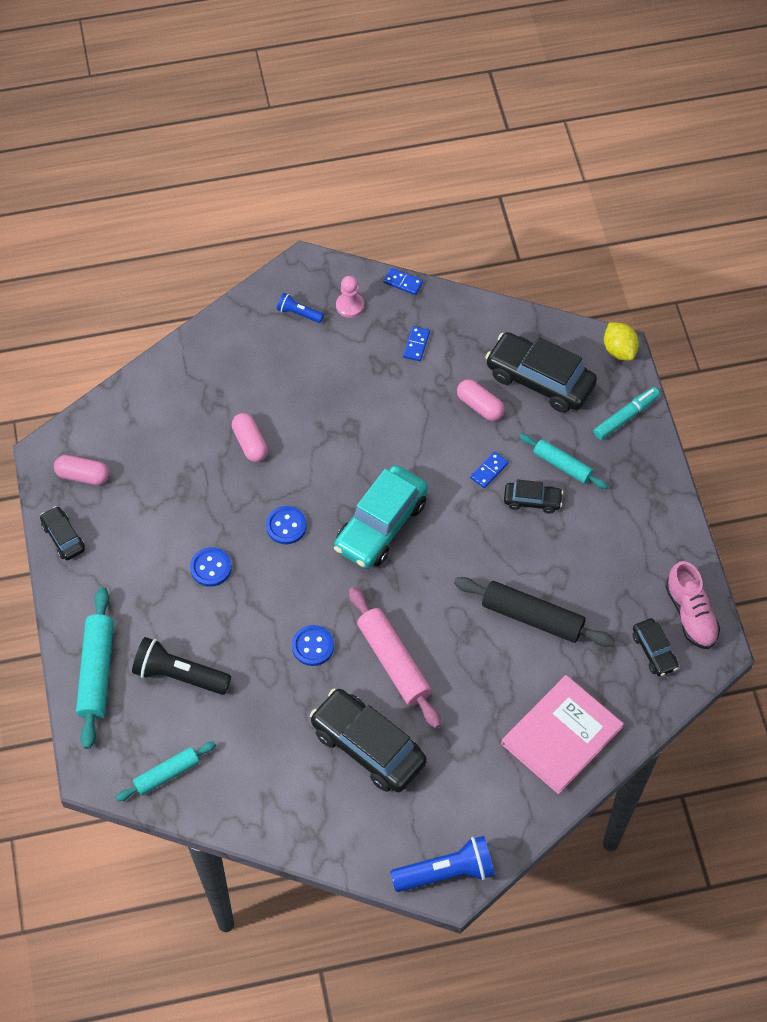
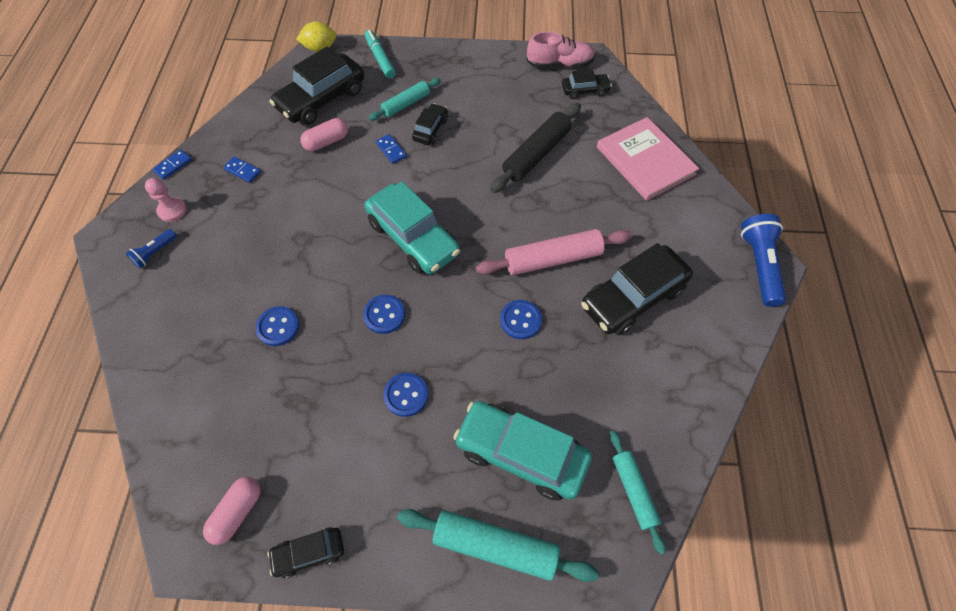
camera: 75 degrees left, 0 degrees up
black flashlight [132,637,231,695] -> turquoise car [453,401,592,501]
pink capsule [232,413,268,462] -> blue button [255,306,299,346]

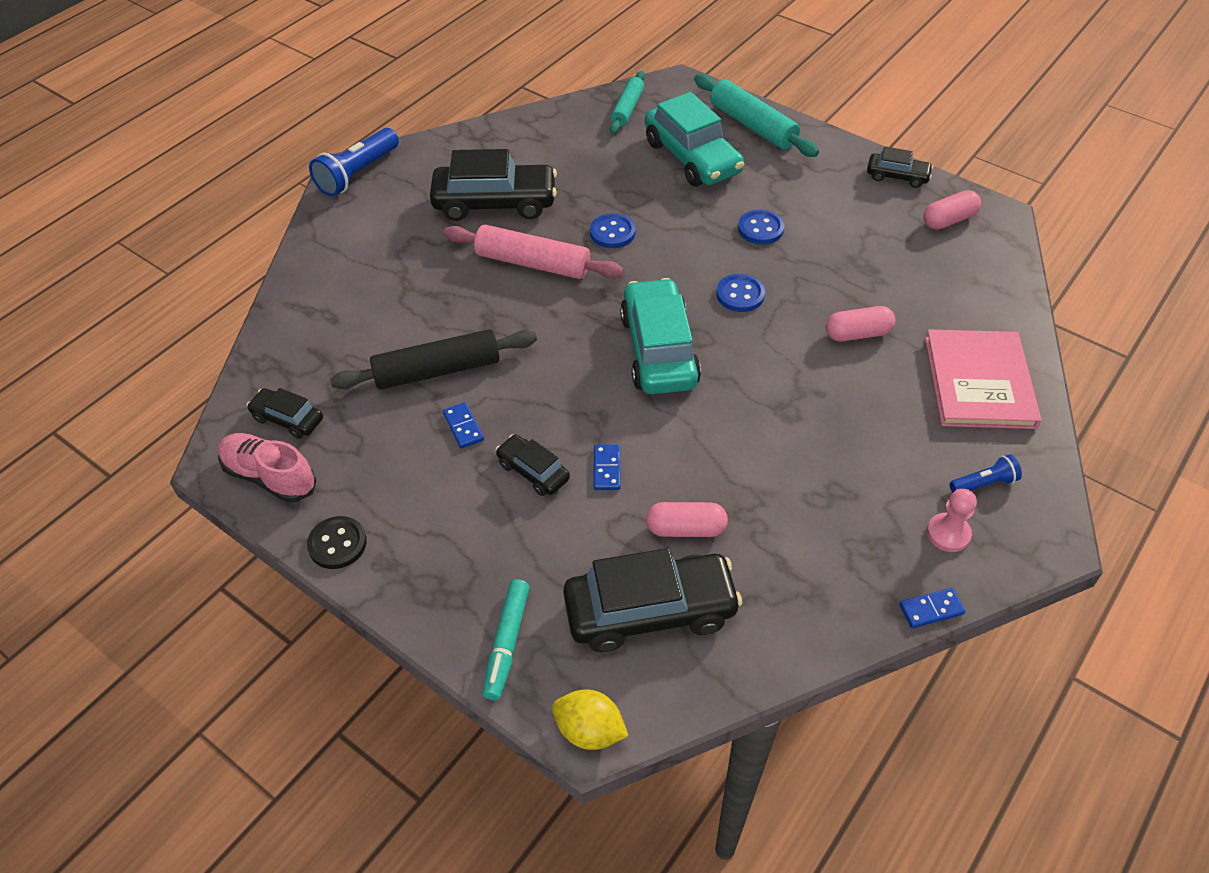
camera: 145 degrees left, 10 degrees down
blue domino [223,156,261,183] -> blue domino moved to [443,402,484,449]
blue button [255,306,299,346] -> pink capsule [826,306,895,341]
turquoise rolling pin [369,78,441,121] -> none
black car [412,103,448,145] -> black car turned 75 degrees clockwise [496,434,570,496]
pink book [597,117,699,201] -> pink book moved to [925,329,1041,429]
none -> black button [307,516,367,569]

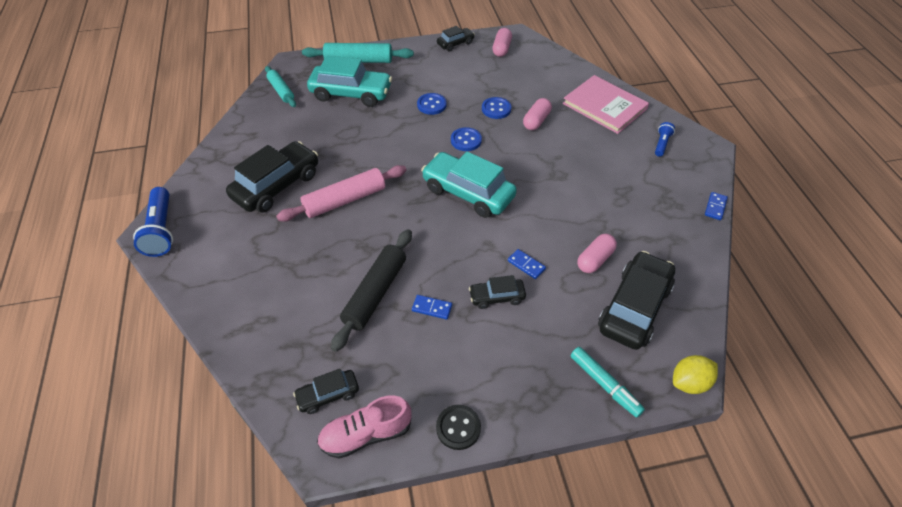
camera: 50 degrees left, 0 degrees up
blue button [590,213,636,248] -> blue button moved to [482,97,511,119]
pink pawn [927,489,977,552] -> none

